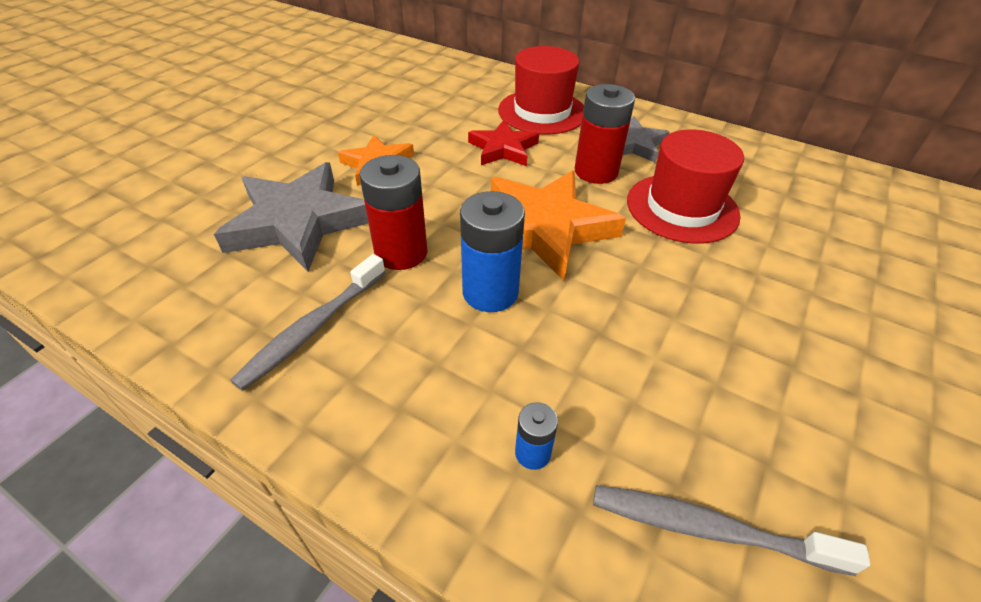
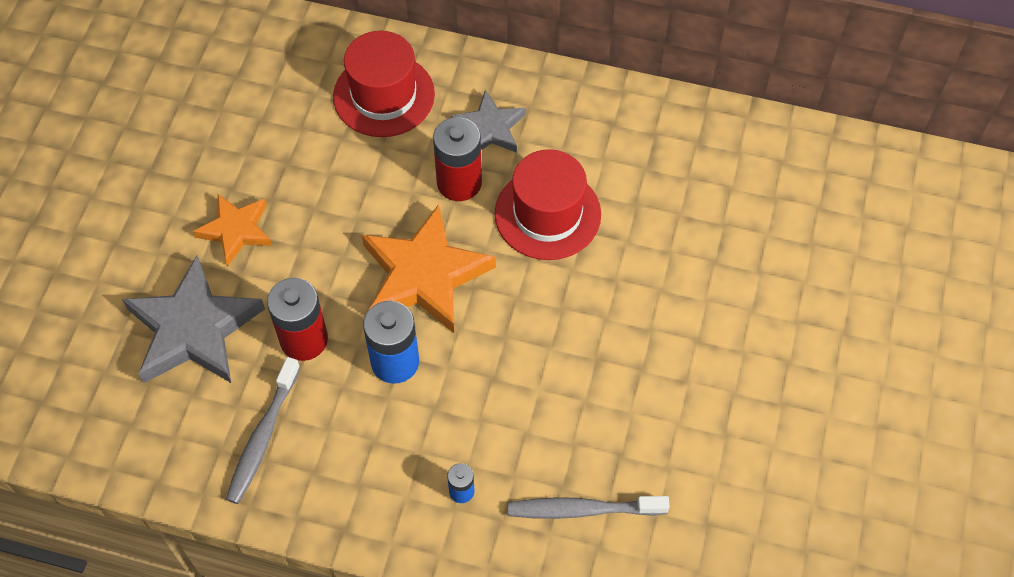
camera: 15 degrees left, 15 degrees up
red star [468,120,539,166] -> none

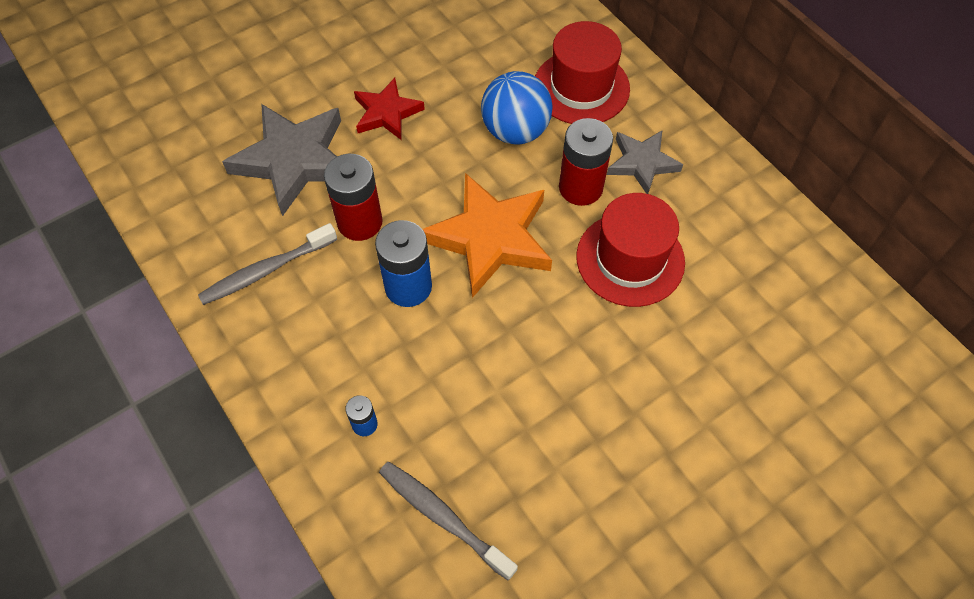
camera: 40 degrees right, 0 degrees up
orange star [193,194,272,266] -> red star [354,78,425,140]
none -> blue ball [481,71,553,145]

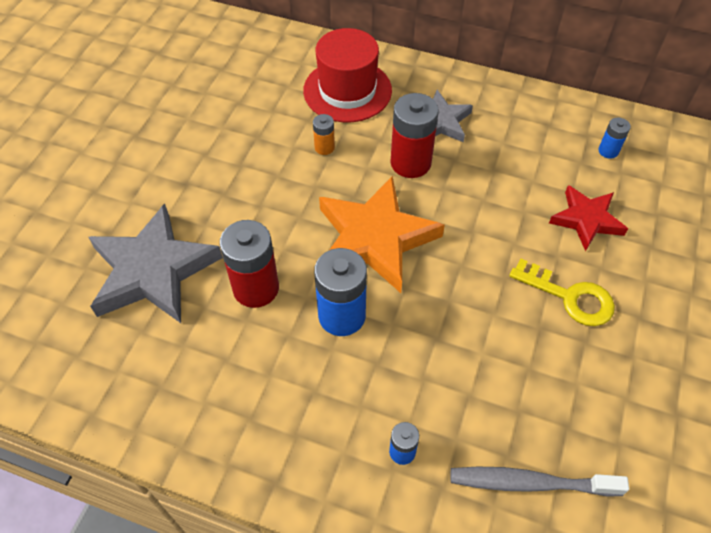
camera: 35 degrees left, 5 degrees down
grey toothbrush [198,223,337,305] -> none
red star [354,78,425,140] -> red star moved to [549,185,628,251]
blue ball [481,71,553,145] -> orange battery [313,114,335,155]
red hat [576,193,685,307] -> none
none -> yellow key [509,258,615,326]
none -> blue battery [598,118,631,159]

